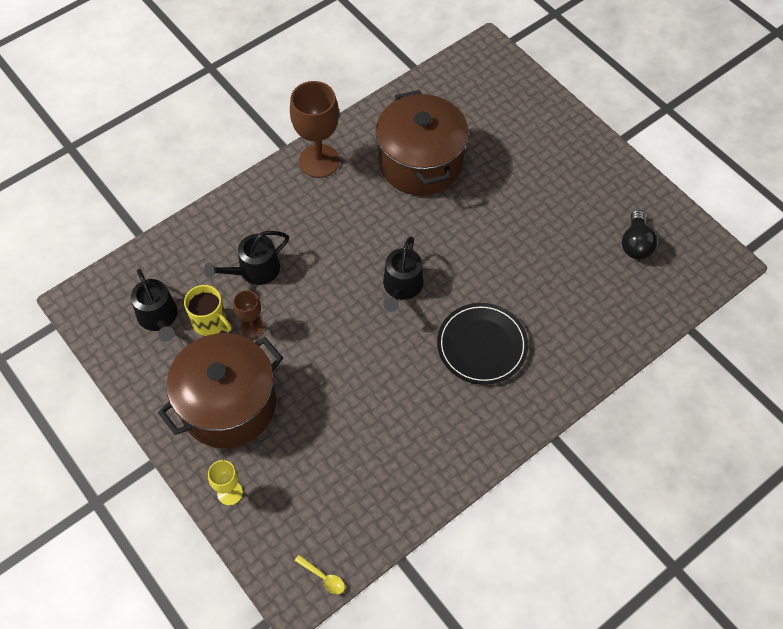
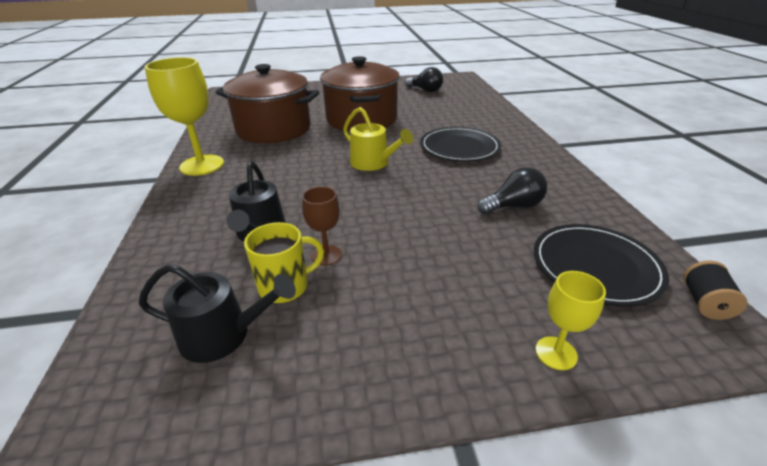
camera: 60 degrees left, 25 degrees down
brown pot [158,333,283,448] -> brown pot moved to [320,56,400,132]
brown goblet [290,81,340,178] -> yellow goblet [145,57,224,176]
yellow spoon [295,555,345,594] -> black spool [683,261,748,320]
black watering can [383,236,424,312] -> yellow watering can [343,107,413,171]
none -> black light bulb [477,167,547,214]
none -> black plate [534,224,669,306]

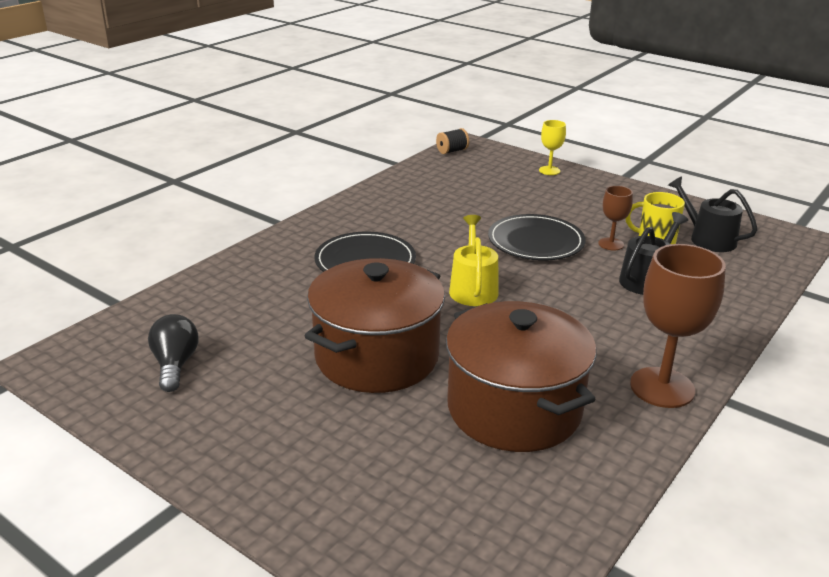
camera: 135 degrees left, 5 degrees down
yellow goblet [145,57,224,176] -> brown goblet [630,244,726,408]
black light bulb [477,167,547,214] -> none
black plate [534,224,669,306] -> black plate moved to [488,214,585,261]

